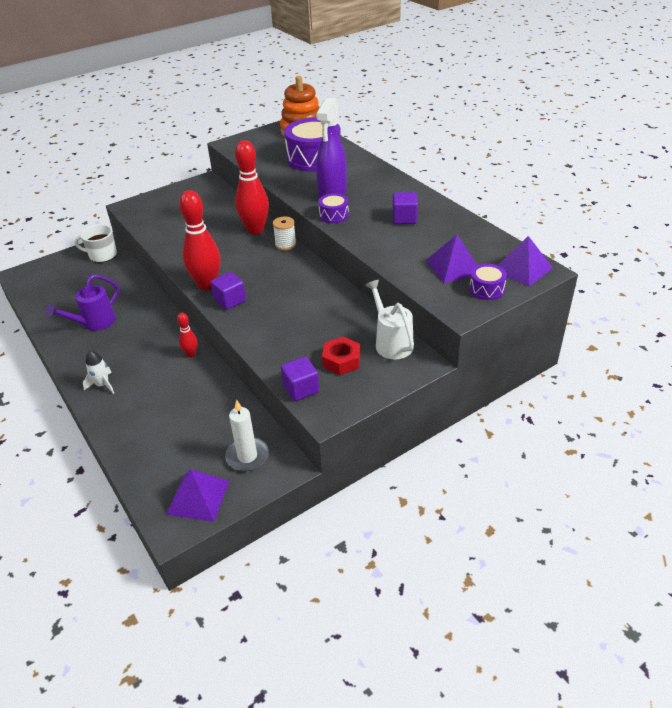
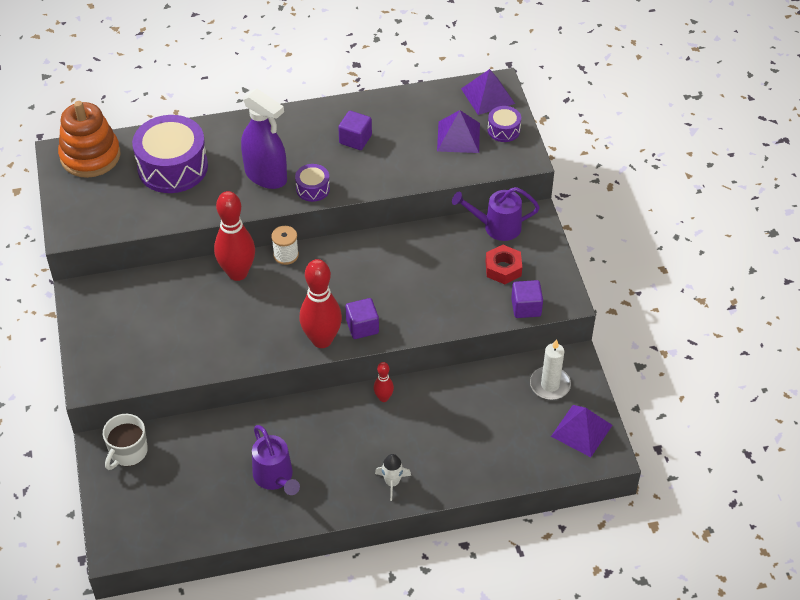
camera: 70 degrees left, 10 degrees up
white watering can [365,280,414,360] -> purple watering can [452,187,540,241]

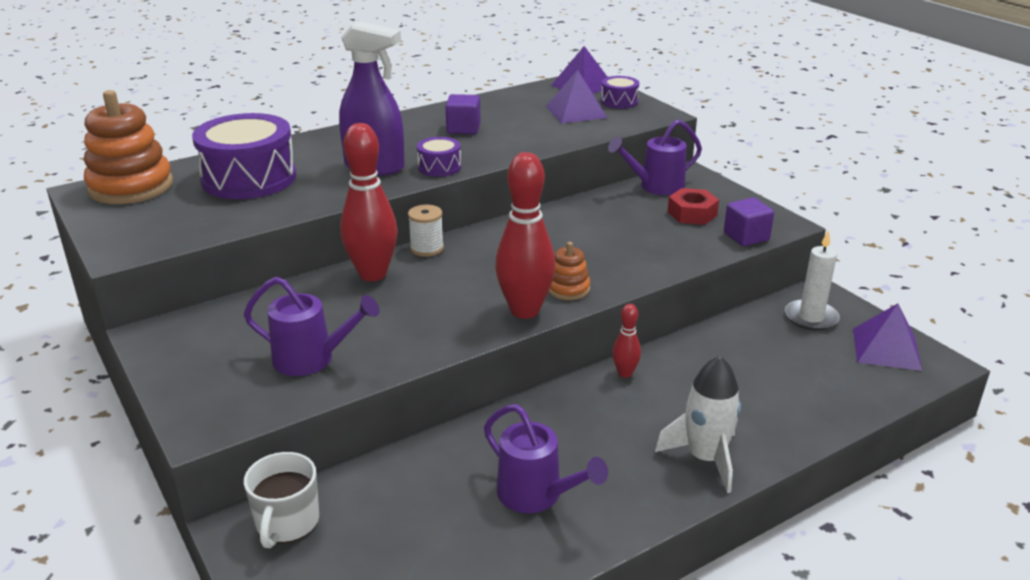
camera: 20 degrees left, 20 degrees down
purple cube [346,298,379,339] -> orange stacking toy [548,242,590,300]
white rocket [375,454,411,501] -> white rocket [655,356,741,493], size x1.61
none -> purple watering can [244,277,379,376]

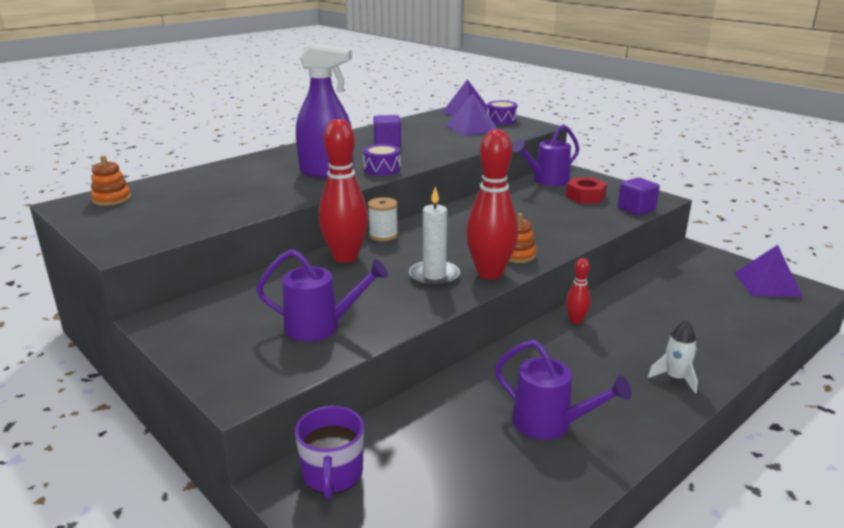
camera: 10 degrees left, 5 degrees down
orange stacking toy [84,90,173,204] -> orange stacking toy [90,155,131,206], size x0.50
purple drum [192,113,296,199] -> none
white mug [244,452,319,548] -> purple mug [295,406,364,499]
white rocket [655,356,741,493] -> white rocket [648,320,698,393], size x0.62
white candle [785,230,840,331] -> white candle moved to [409,187,460,287]

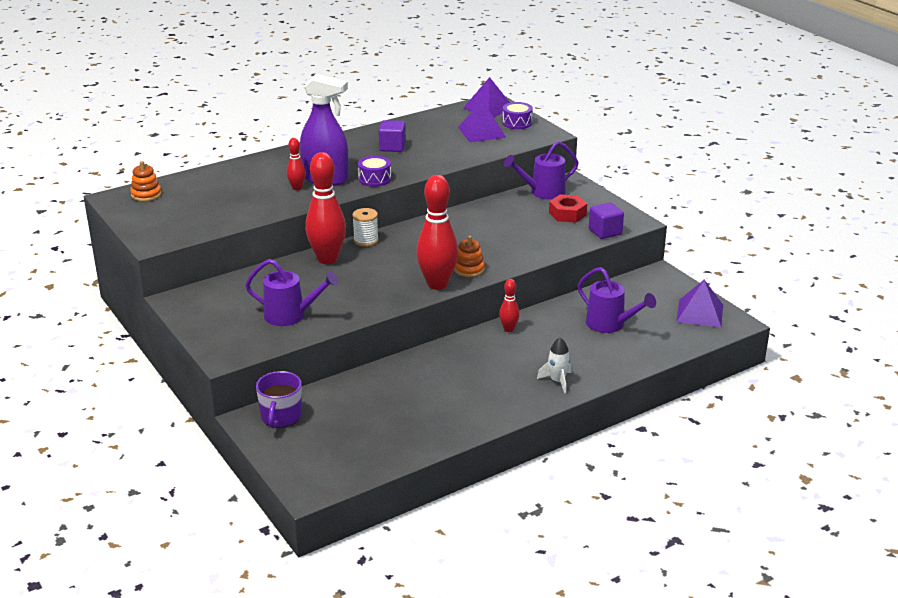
camera: 10 degrees right, 5 degrees up
white candle [409,187,460,287] -> none
purple watering can [495,340,631,440] -> purple watering can moved to [578,267,656,333]
none -> red bowling pin [287,138,306,190]

